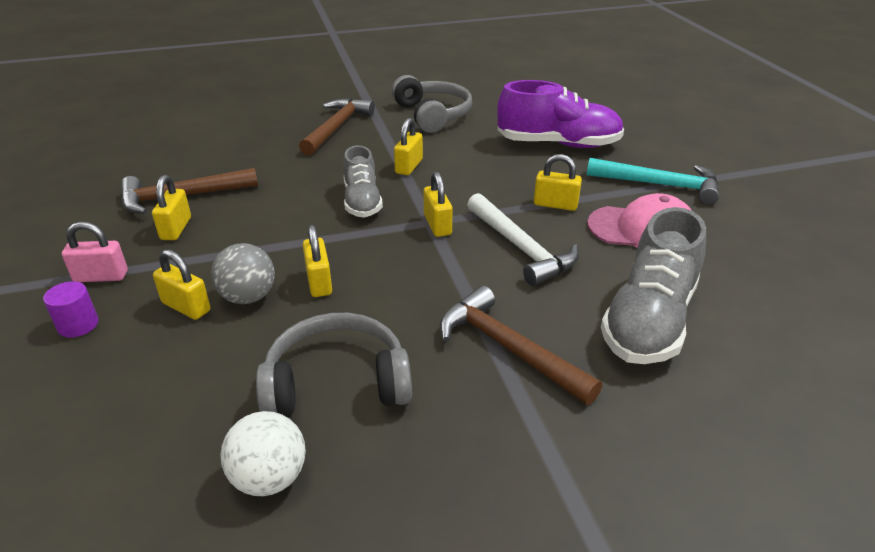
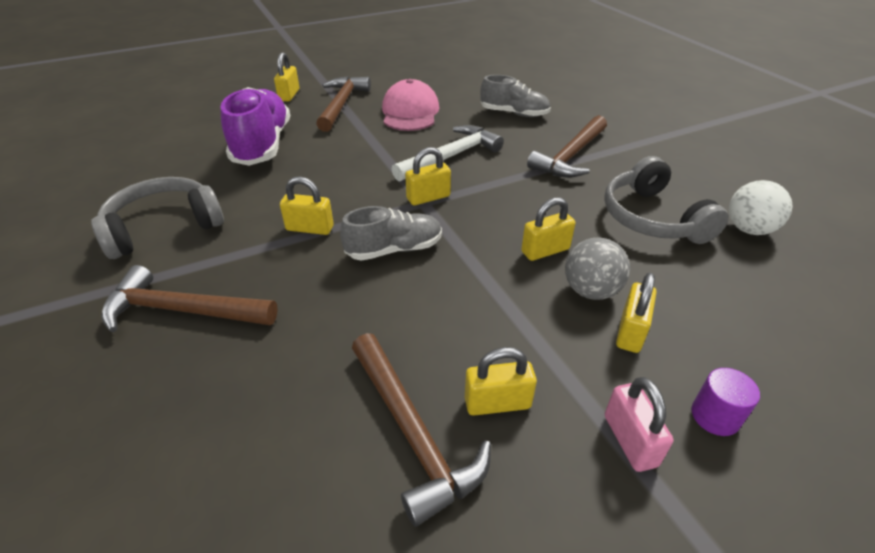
camera: 100 degrees left, 5 degrees up
yellow padlock [534,154,582,211] -> yellow padlock moved to [274,52,299,102]
turquoise hammer [587,158,720,205] -> brown hammer [316,76,371,132]
grey shoe [601,207,706,364] -> grey shoe [480,75,551,117], size x0.62

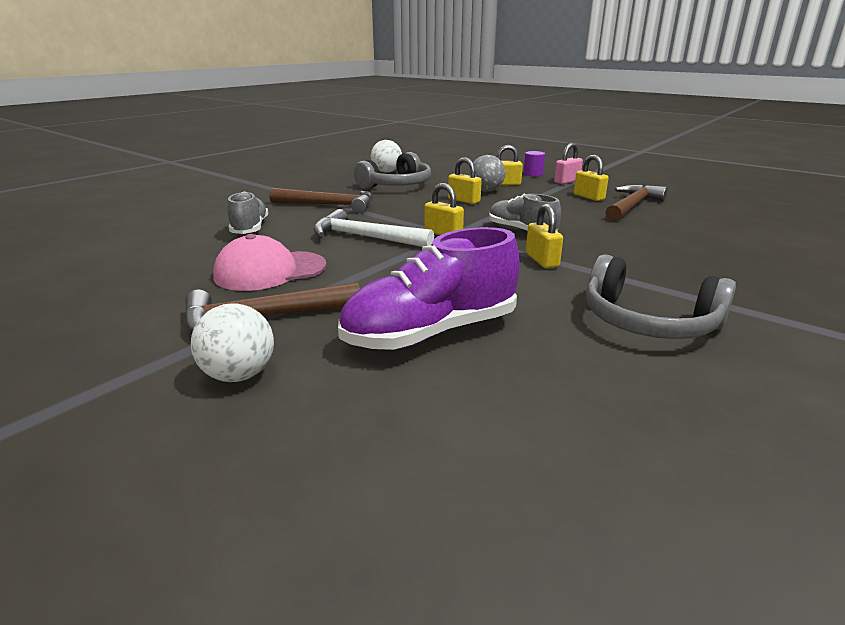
camera: 115 degrees left, 15 degrees down
brown hammer [101,265,278,332] -> none
yellow padlock [274,52,299,102] -> white ball [191,304,274,382]

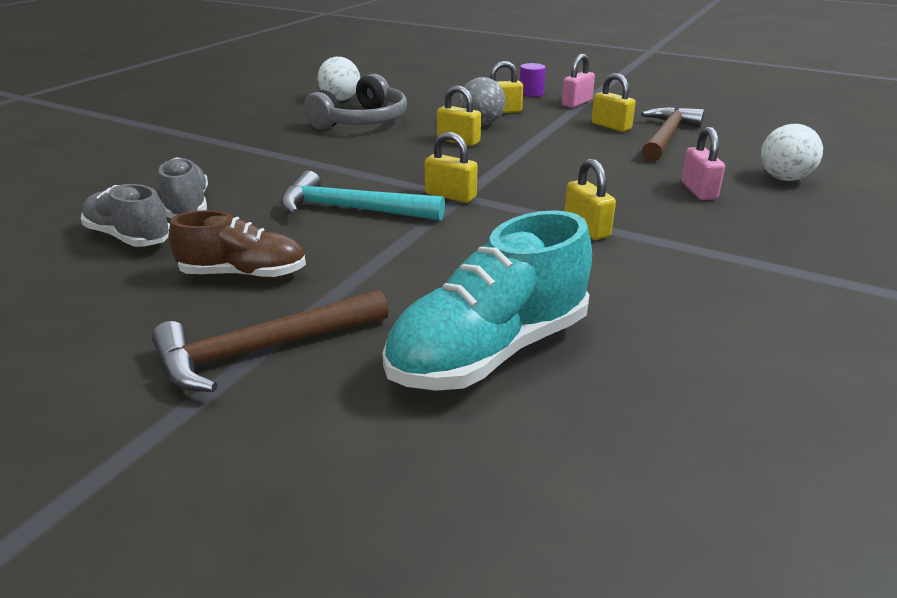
camera: 10 degrees left, 5 degrees up
white ball [191,304,274,382] -> white ball moved to [761,124,823,181]
pink cap [213,234,327,291] -> brown shoe [169,210,306,279]
brown hammer [269,188,373,213] -> none
white hammer [314,209,434,247] -> turquoise hammer [281,171,445,221]
purple shoe [338,227,520,350] -> turquoise shoe [382,210,592,391]
grey shoe [489,194,561,231] -> grey shoe moved to [81,184,170,247]
grey headphones [586,254,736,339] -> none
none -> pink padlock [681,127,725,200]

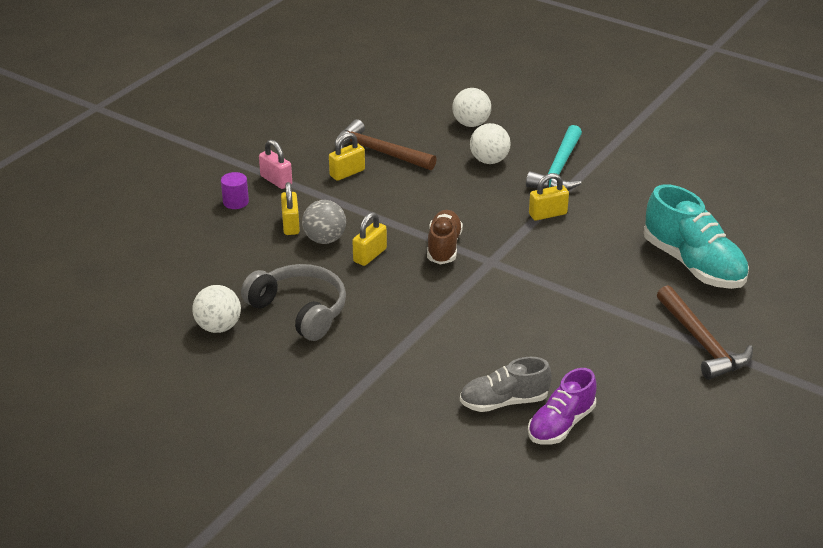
camera: 85 degrees left, 5 degrees up
grey shoe [81,184,170,247] -> purple shoe [528,368,596,445]
brown shoe [169,210,306,279] -> brown shoe moved to [427,210,463,265]
turquoise hammer [281,171,445,221] -> turquoise hammer moved to [526,125,582,190]
yellow padlock [424,132,478,203] -> none
pink padlock [681,127,725,200] -> white ball [470,123,511,164]

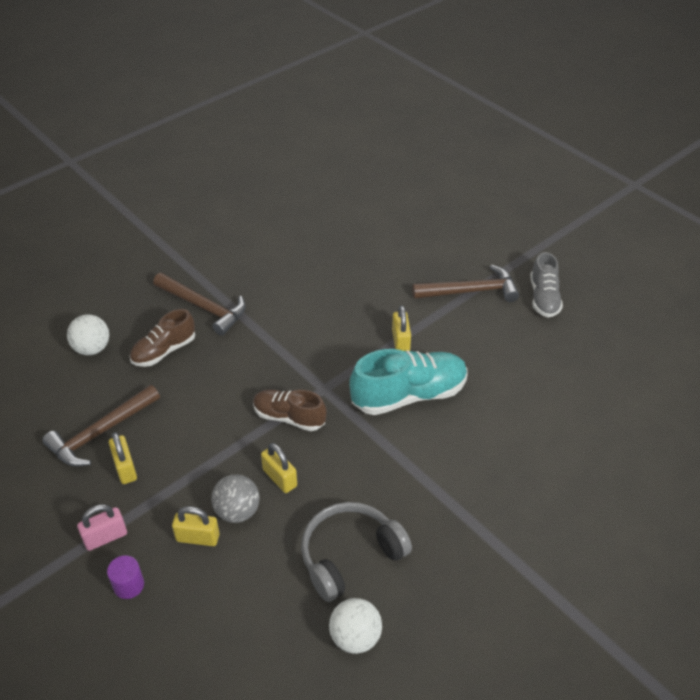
camera: 75 degrees left, 10 degrees up
grey shoe [460,357,552,412] -> grey shoe moved to [530,252,563,317]
white ball [470,123,511,164] -> brown shoe [130,309,195,367]
turquoise hammer [526,125,582,190] -> brown hammer [153,273,246,336]
purple shoe [528,368,596,445] -> none
yellow padlock [529,173,569,221] -> yellow padlock moved to [392,306,411,351]
turquoise shoe [644,184,749,289] -> turquoise shoe moved to [349,349,467,415]

